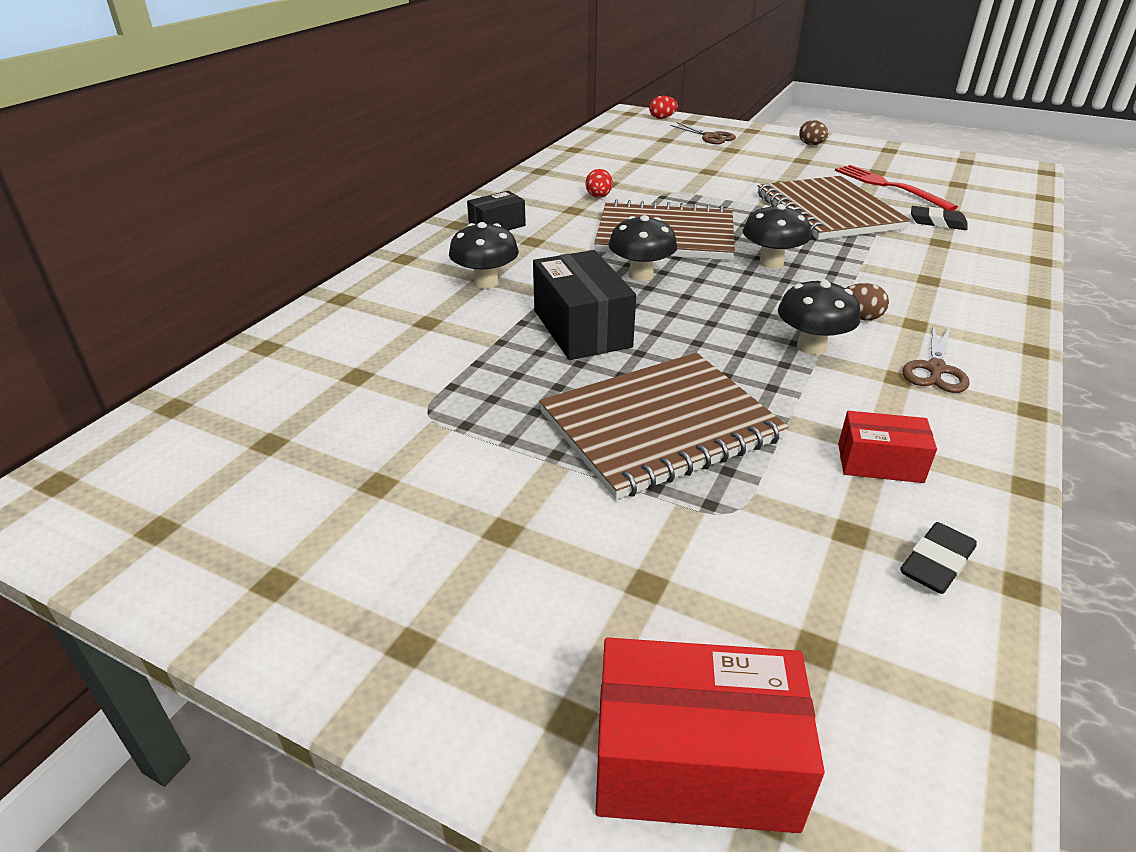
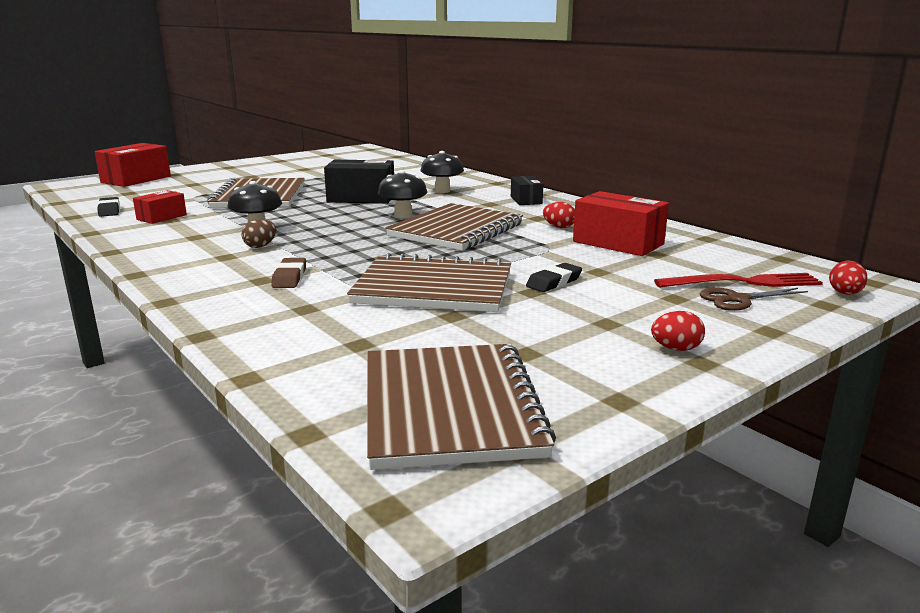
camera: 115 degrees right, 15 degrees down
black mushroom [743,204,811,269] -> none
brown egg [799,120,828,145] -> red egg [651,311,705,351]
red fork [835,165,958,211] -> red fork moved to [654,273,823,287]
brown scissors [902,325,970,393] -> none
black eraser [911,206,968,230] -> black eraser moved to [526,263,582,292]
none -> brown eraser [271,258,306,288]
none -> brown notebook [367,344,556,470]
none -> red box [573,191,669,256]

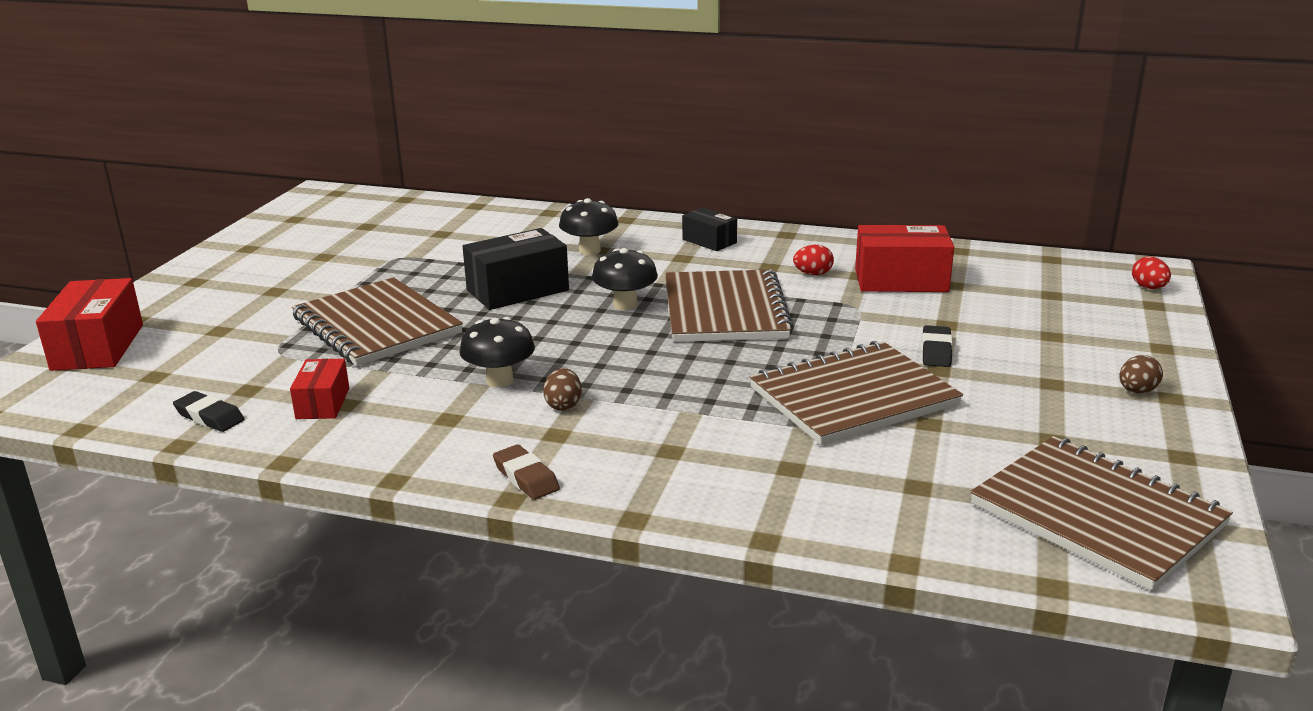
camera: 35 degrees left, 5 degrees up
brown eraser [271,258,306,288] -> brown eraser moved to [493,445,560,500]
red egg [651,311,705,351] -> brown egg [1119,355,1163,394]
red fork [654,273,823,287] -> none
brown scissors [700,288,808,311] -> none

